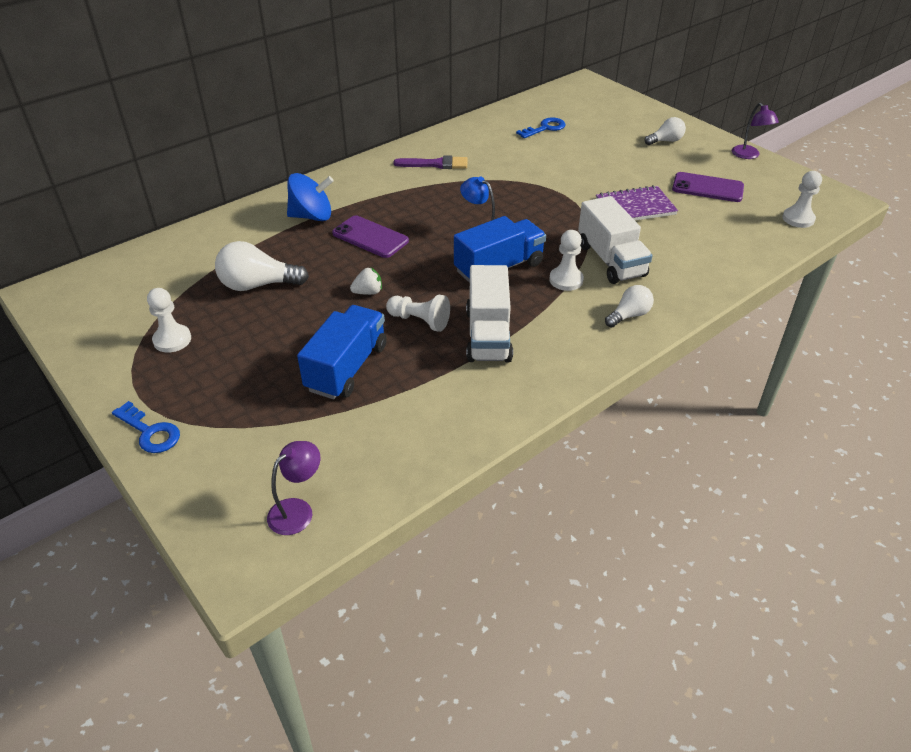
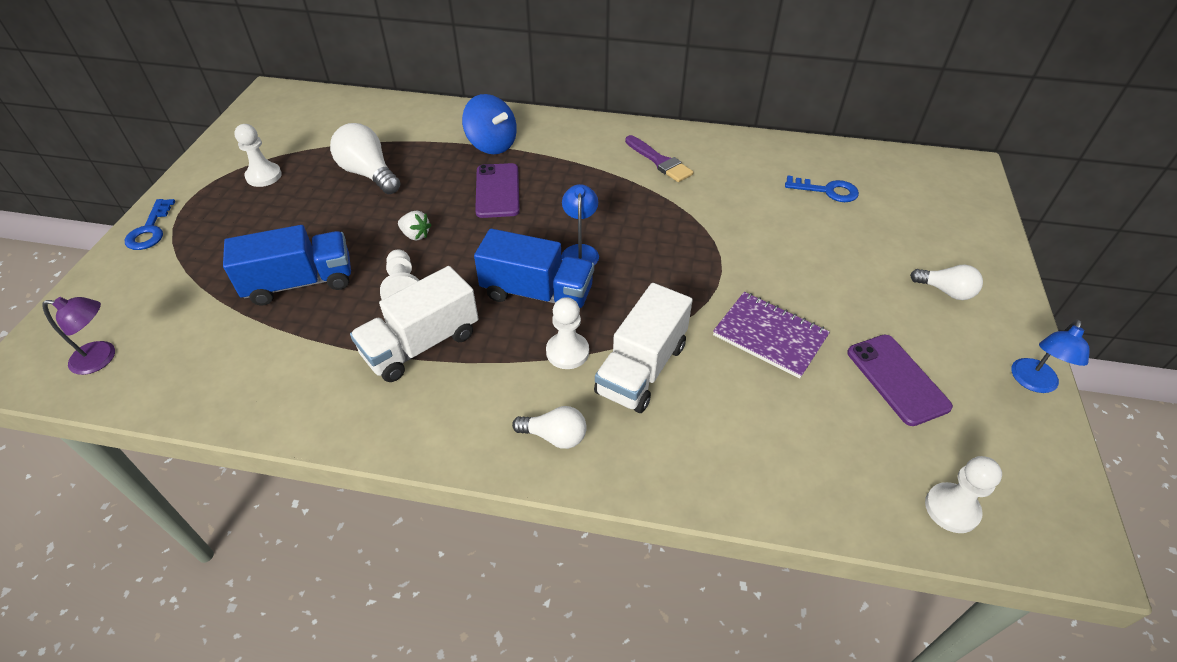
camera: 50 degrees right, 5 degrees up
purple lamp [732,103,779,159] -> blue lamp [1011,320,1090,393]

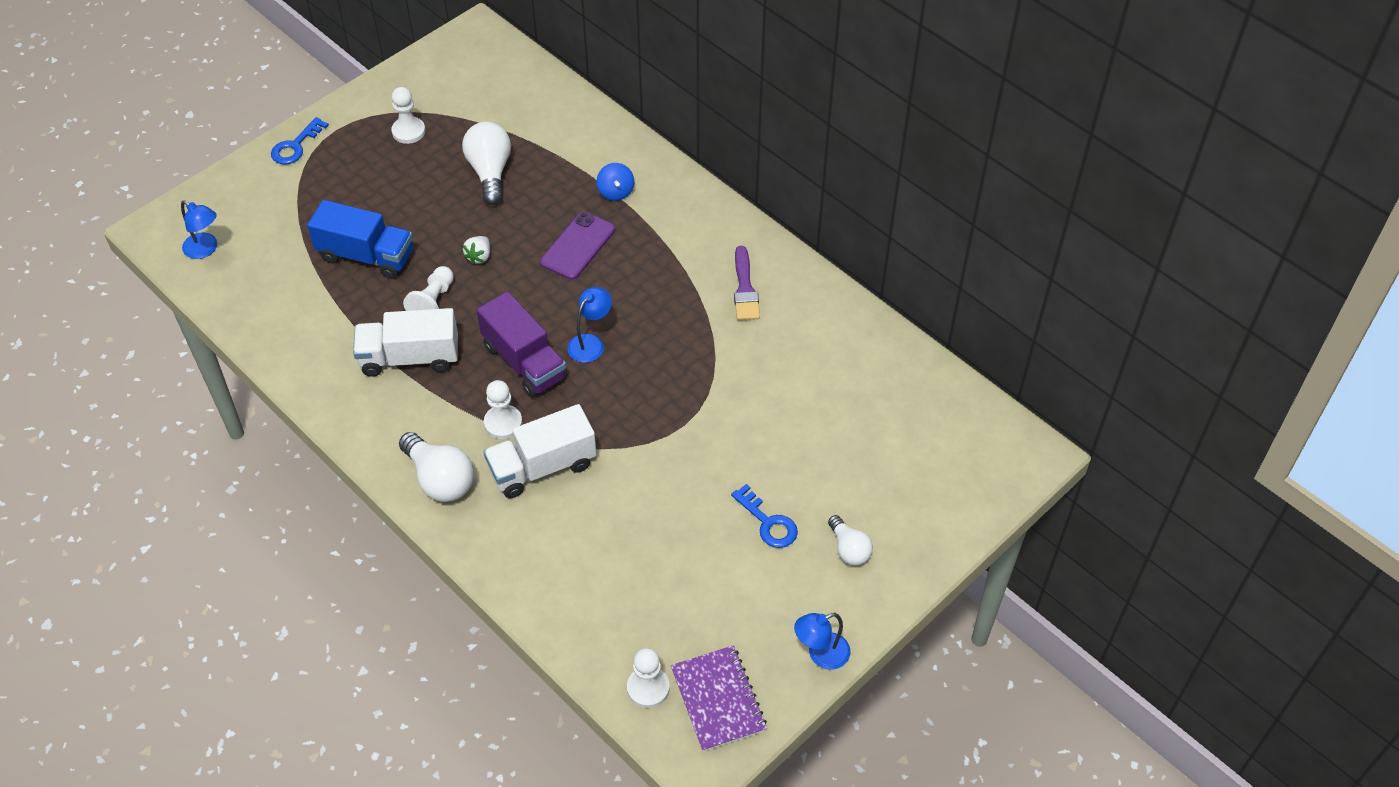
camera: 35 degrees right, 5 degrees up
purple lamp [42,297,115,375] -> blue lamp [181,200,217,259]
white strawberry [398,211,431,241] -> white strawberry turned 45 degrees clockwise [463,236,490,265]
blue spinning top [462,94,517,154] -> blue spinning top [597,163,634,201], size x0.61
blue truck [474,229,594,308] -> purple truck [477,291,568,398]
white light bulb [512,406,587,449] -> white light bulb [399,432,474,502], size x1.63
purple notebook [713,292,830,378] -> purple notebook moved to [671,645,767,752]
blue key [785,175,859,202] -> blue key moved to [731,484,798,548]
purple phone [847,335,953,426] -> none

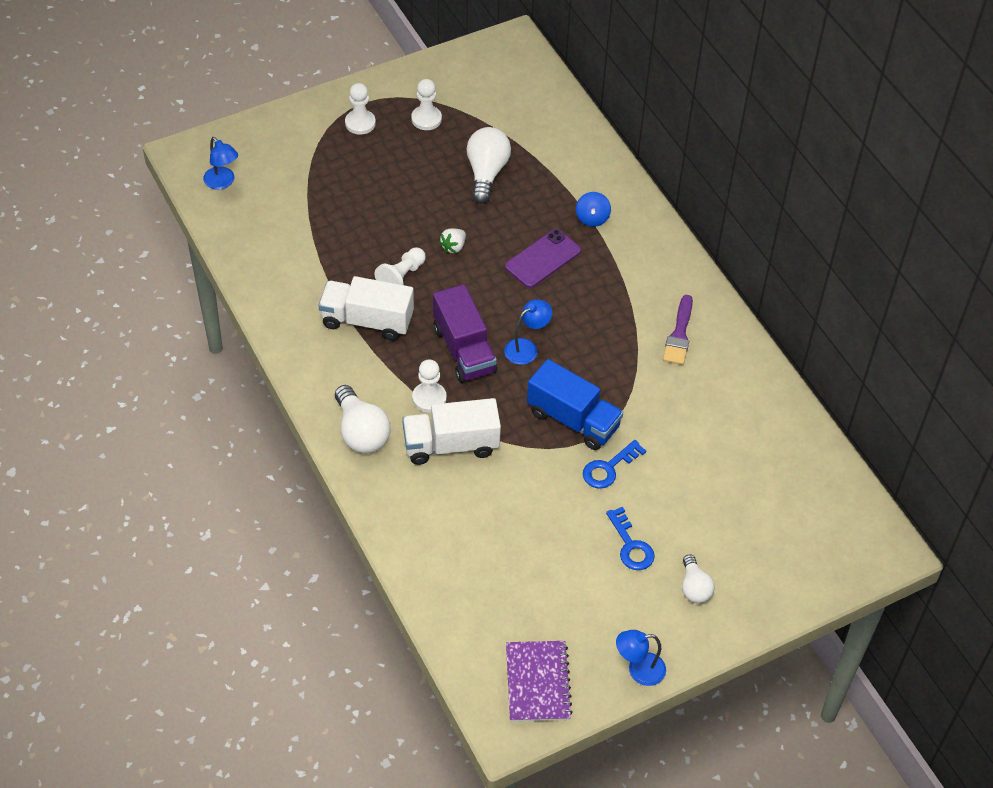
camera: 15 degrees right, 0 degrees up
blue key [271,117,329,164] -> blue key moved to [583,440,646,489]
blue truck [307,200,413,279] -> blue truck moved to [527,359,623,450]
white pawn [627,648,670,708] -> white pawn moved to [345,83,376,135]

